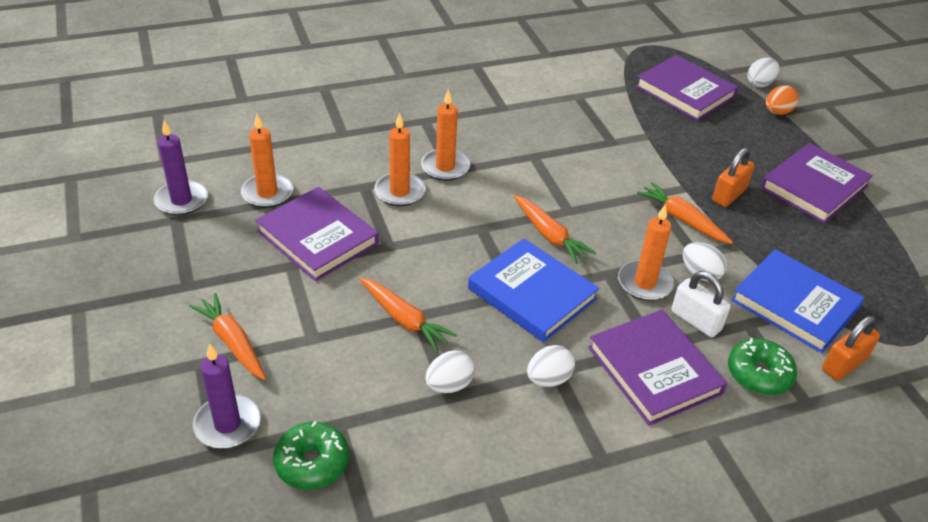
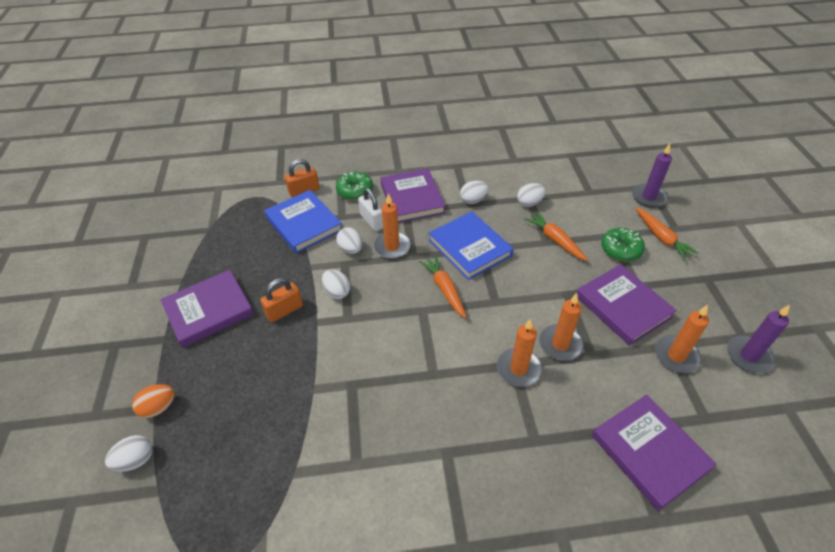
camera: 165 degrees left, 5 degrees up
green donut [273,421,349,490] -> green donut moved to [601,228,645,262]
purple book [636,55,738,121] -> purple book moved to [592,395,717,511]
orange carrot [637,182,733,244] -> white egg [322,269,350,299]

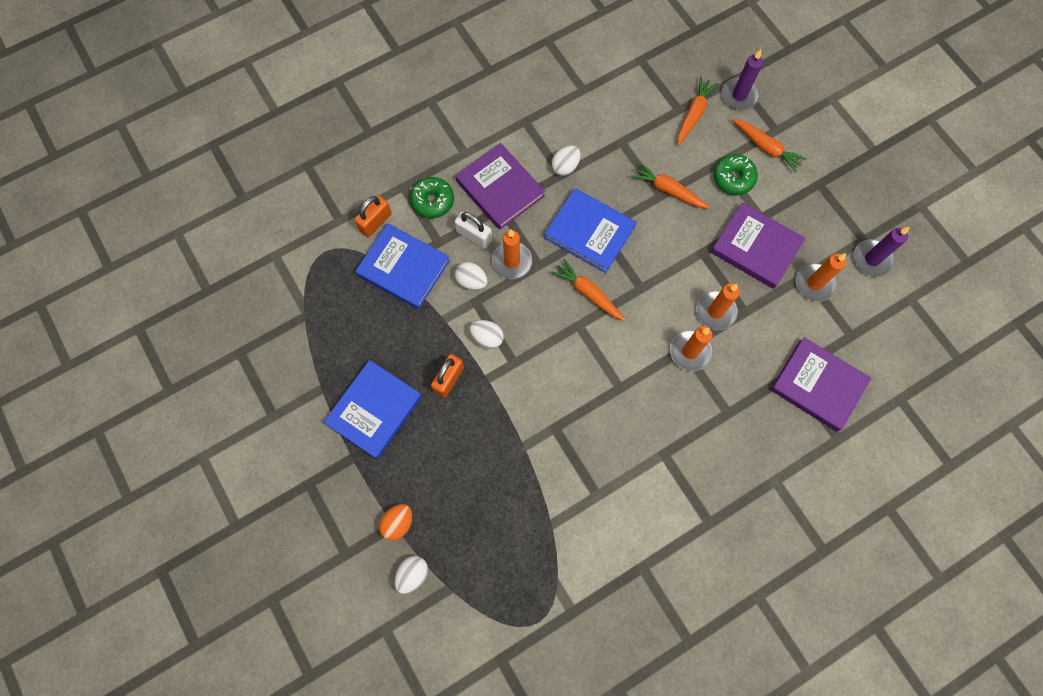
camera: 25 degrees left, 25 degrees up
purple book [160,270,254,348] -> blue book [324,360,422,459]
white egg [517,183,546,207] -> none
none -> orange carrot [678,77,718,145]

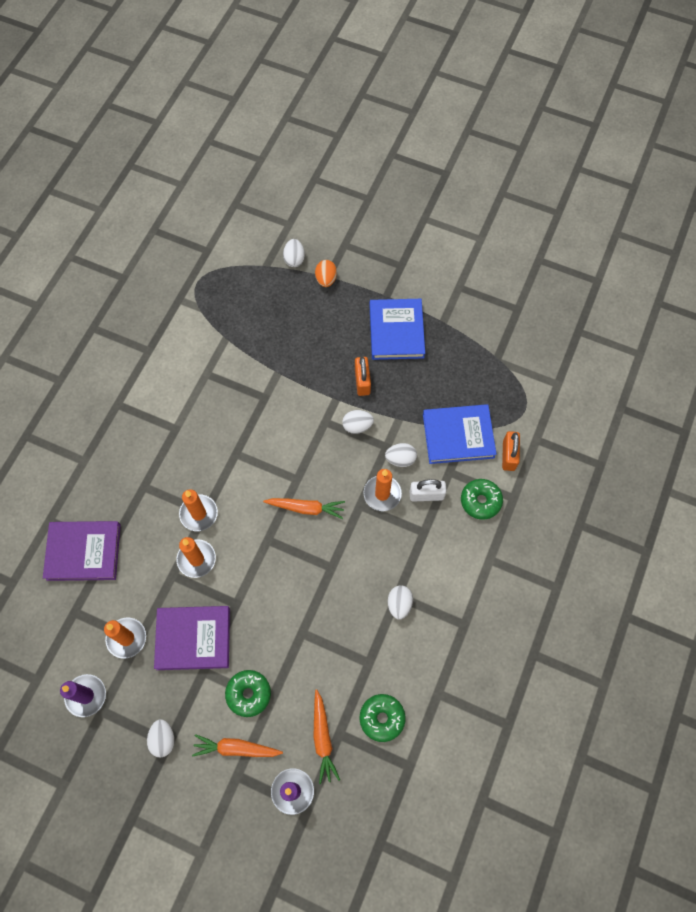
camera: 145 degrees right, 5 degrees down
purple book [455,143,545,230] -> none
blue book [544,188,636,273] -> none
orange carrot [630,162,710,209] -> none
none -> white egg [147,719,175,757]
none -> green donut [360,694,406,742]

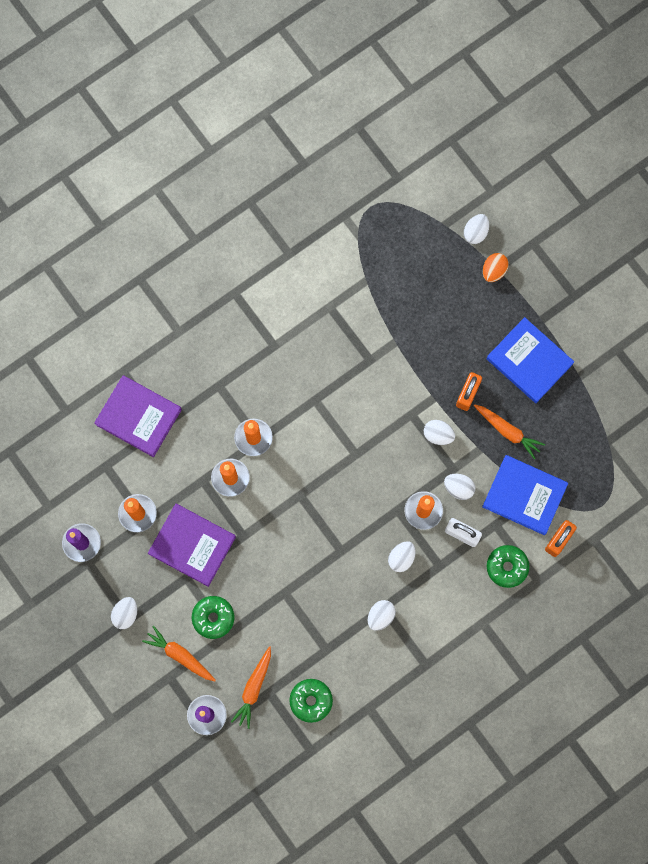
camera: 30 degrees right, 10 degrees up
orange carrot [263,498,345,519] -> orange carrot moved to [474,404,545,459]
blue book [369,299,425,360] -> blue book turned 75 degrees counterclockwise [486,317,574,403]
none -> white egg [388,541,416,572]

